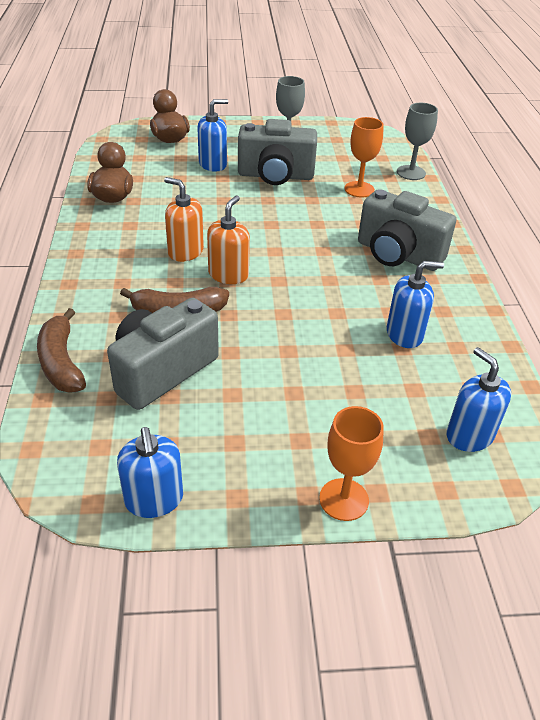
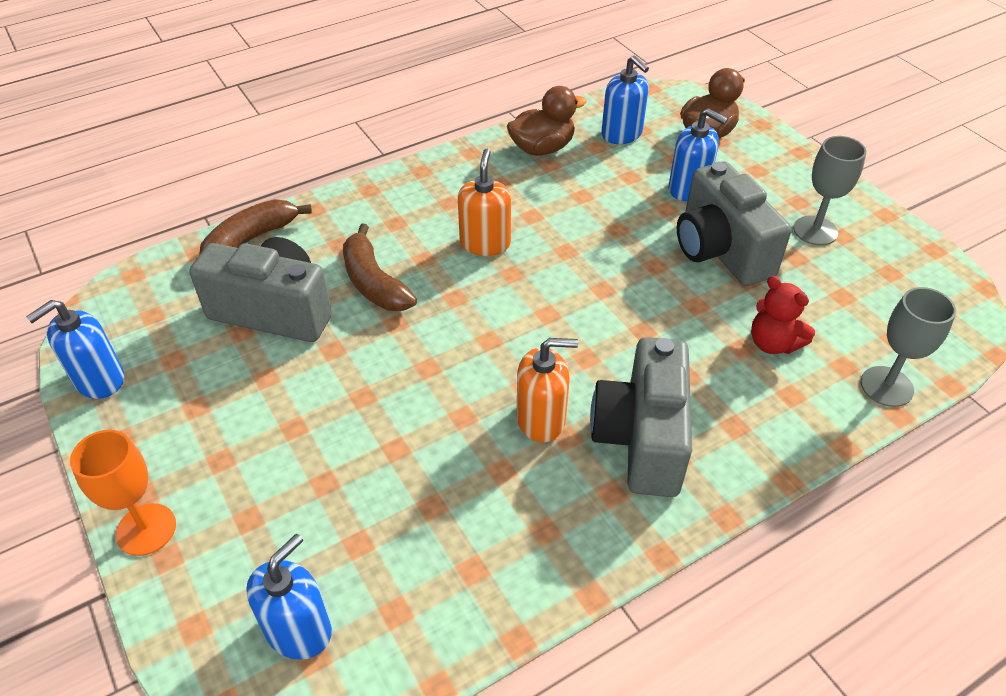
camera: 65 degrees right, 5 degrees up
orange soap dispenser [207,196,250,284] -> orange soap dispenser moved to [517,338,578,442]
orange goblet [344,117,384,198] -> red teddy bear [751,276,815,354]
blue soap dispenser [387,261,444,348] -> blue soap dispenser moved to [601,55,649,144]

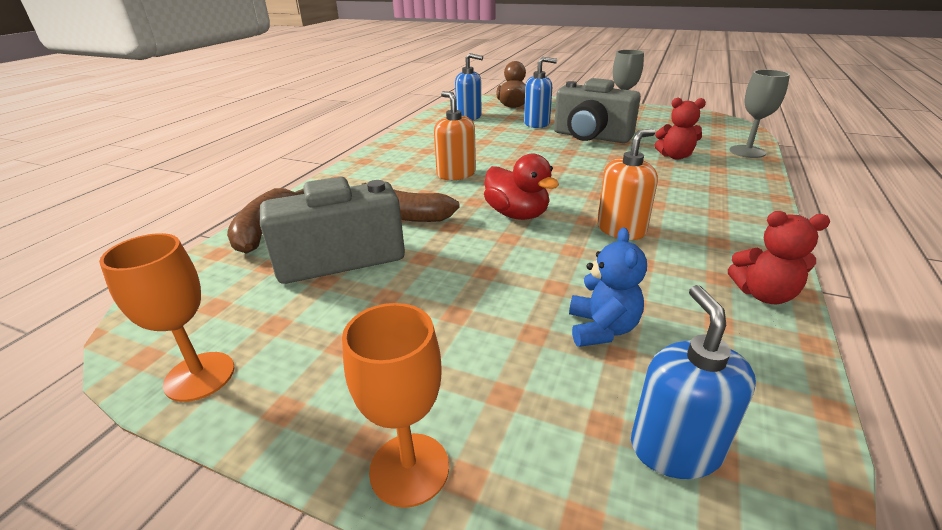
camera: 35 degrees left, 15 degrees down
blue soap dispenser [26,300,124,399] -> orange goblet [99,233,235,402]
brown duck [507,86,587,156] -> none
grey camera [590,337,692,497] -> none
none -> red duck [484,153,559,220]
none -> blue teddy bear [569,227,647,347]
none -> red teddy bear [728,211,830,304]

